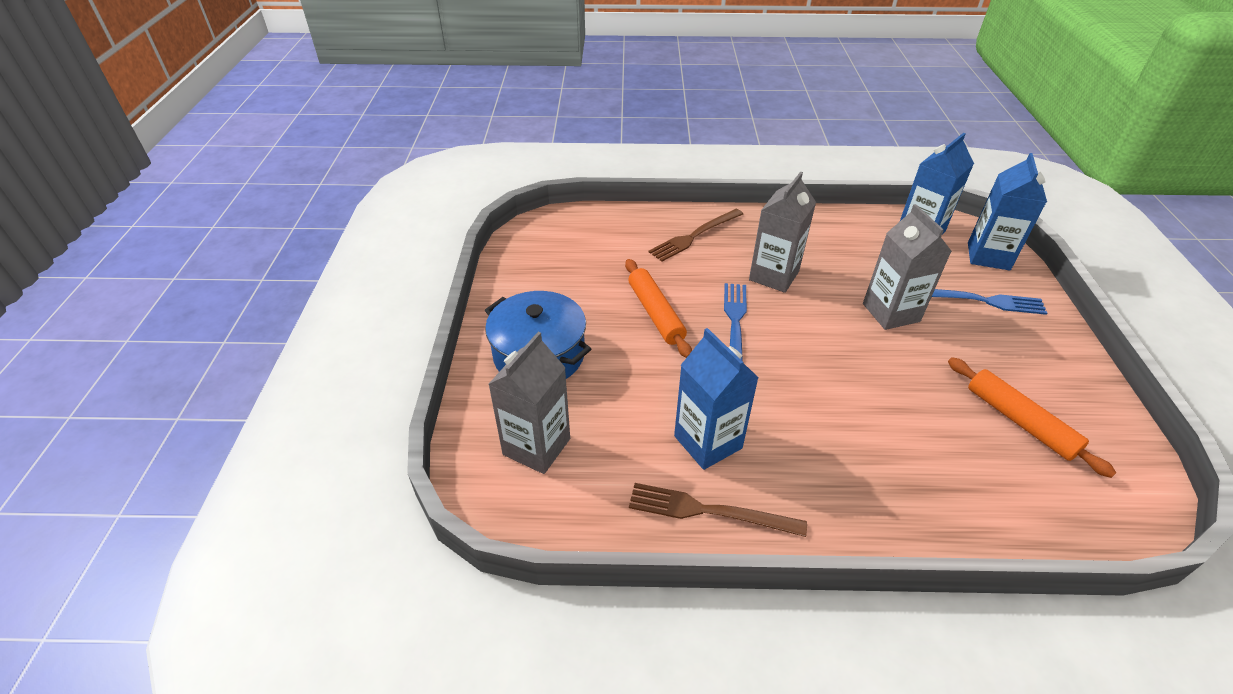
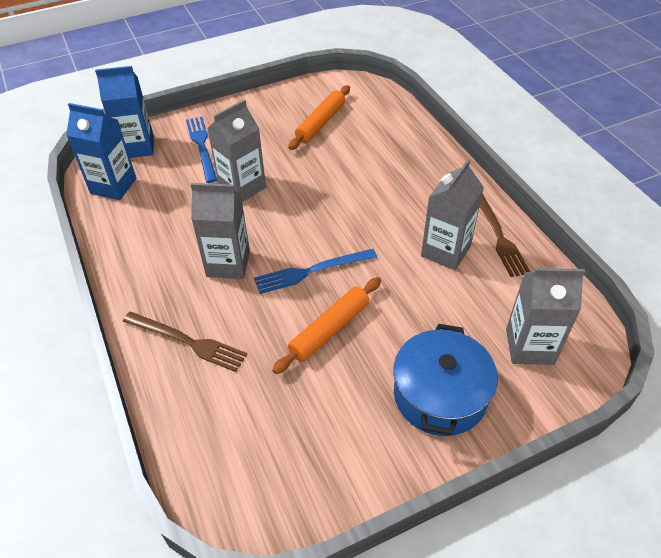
camera: 115 degrees left, 5 degrees up
blue carton [674,328,759,470] -> grey carton [421,159,484,270]

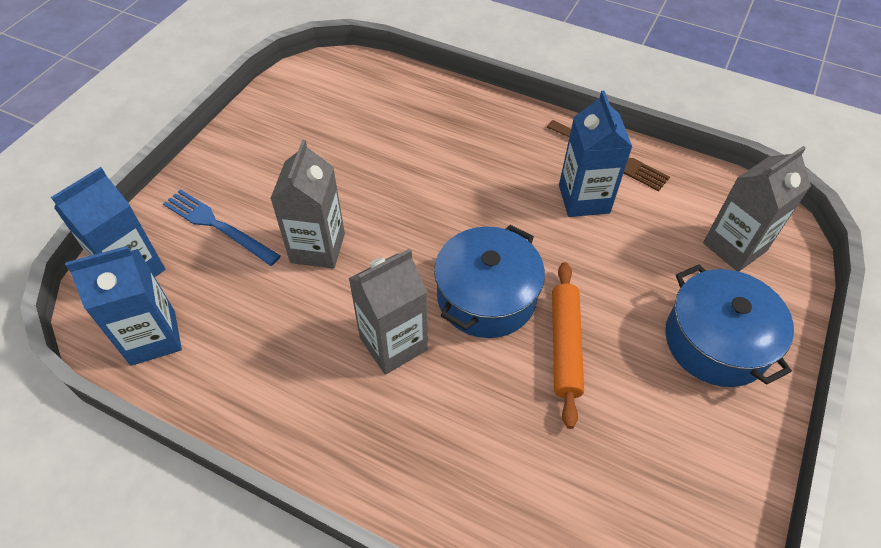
camera: 40 degrees left, 5 degrees up
brown fork [123,312,247,372] -> none
blue fork [254,249,377,294] -> blue pot [434,225,545,338]
orange rolling pin [288,85,350,150] -> none
grey carton [421,159,484,270] -> blue carton [559,91,632,217]

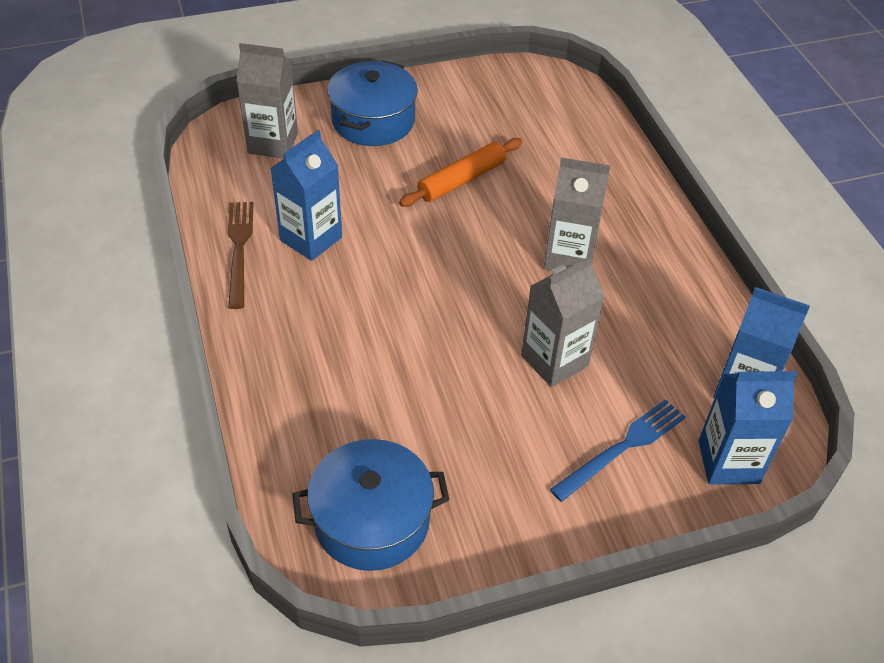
camera: 135 degrees left, 5 degrees down
blue fork [163,189,281,266] -> blue fork turned 120 degrees counterclockwise [550,399,685,502]
blue pot [434,225,545,338] -> blue pot moved to [292,439,449,571]

